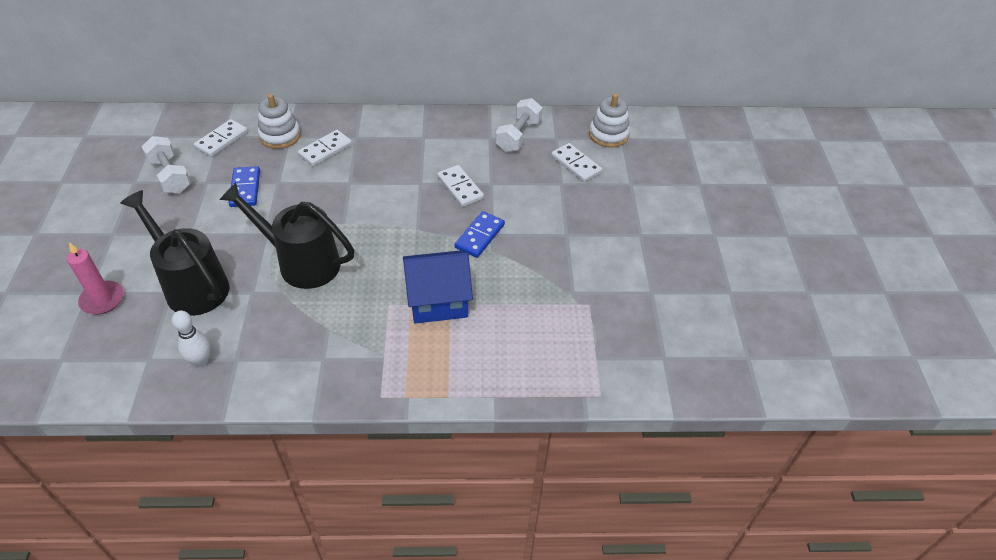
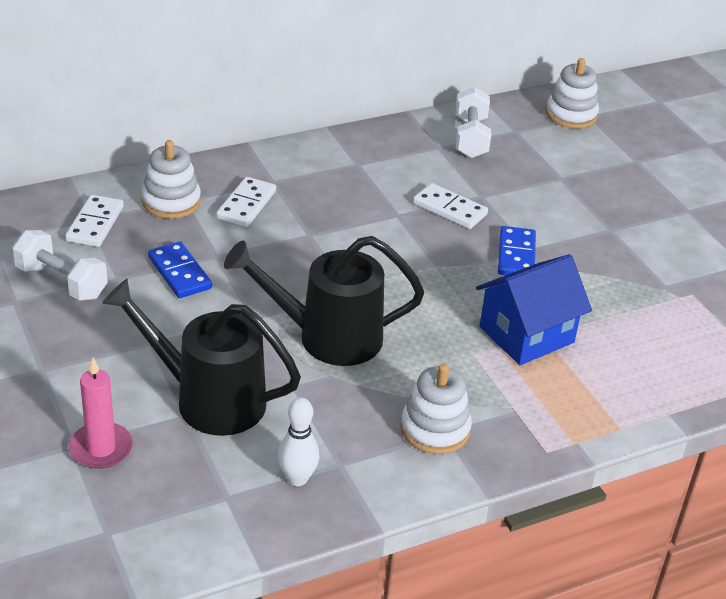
camera: 25 degrees left, 10 degrees down
white domino [551,143,602,182] -> none
none -> white stacking toy [400,364,472,454]

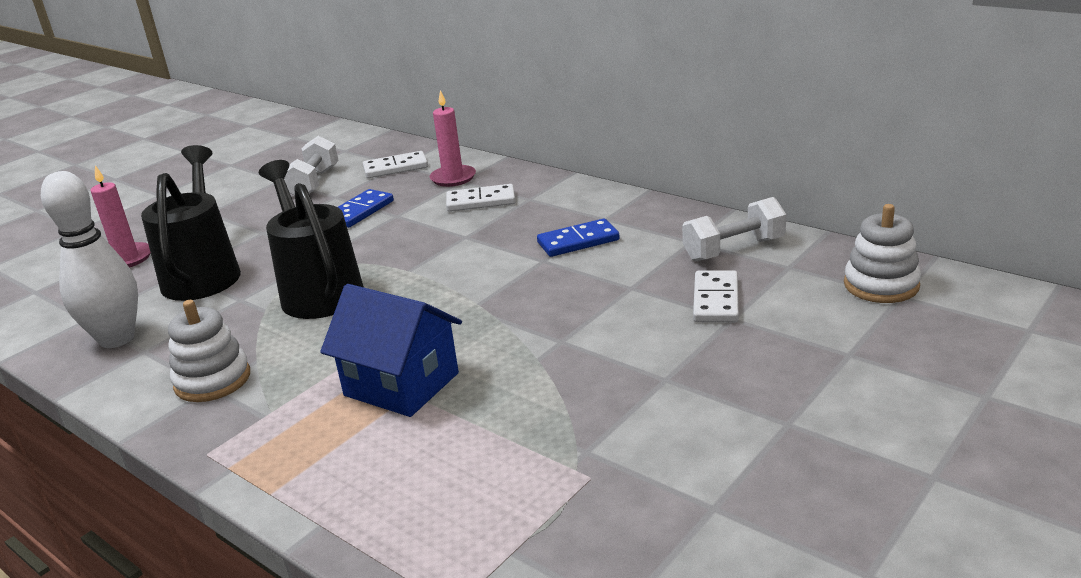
camera: 70 degrees right, 10 degrees down
white stacking toy [141,140,201,219] -> pink candle [430,90,476,187]
white bowling pin [278,398,320,486] -> white bowling pin [41,171,138,348], size x1.77
white domino [413,183,488,229] -> white domino moved to [693,270,739,322]
blue domino [498,226,536,275] -> blue domino moved to [537,219,620,257]

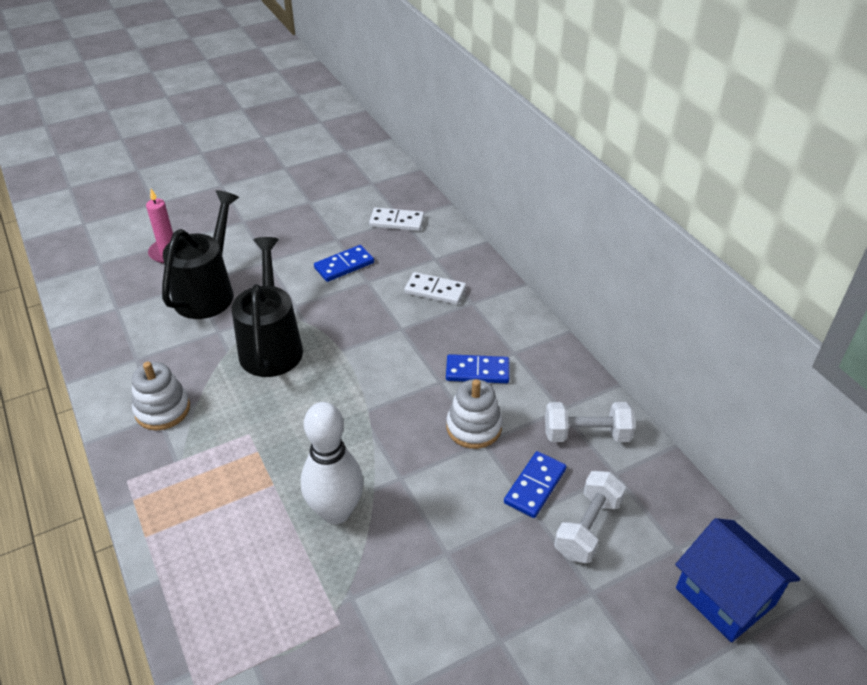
camera: 20 degrees right, 15 degrees up
white bowling pin [41,171,138,348] -> white bowling pin moved to [301,402,364,524]
white dumbbell [284,136,339,195] -> white dumbbell moved to [554,471,626,563]
blue house [320,284,462,417] -> blue house moved to [675,518,800,642]
pink candle [430,90,476,187] -> none
white domino [693,270,739,322] -> blue domino [504,451,567,518]
white stacking toy [844,204,921,303] -> white stacking toy moved to [446,379,503,449]

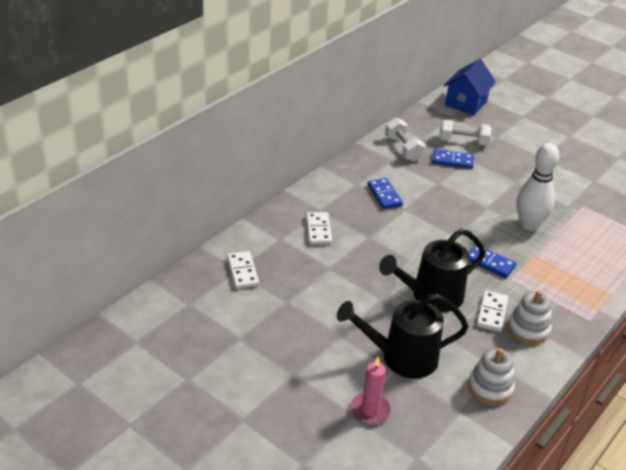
camera: 115 degrees left, 5 degrees down
blue domino [314,245,374,282] -> blue domino moved to [468,245,516,278]
white stacking toy [446,379,503,449] -> white stacking toy moved to [468,348,515,405]
none -> white domino [477,291,508,332]

